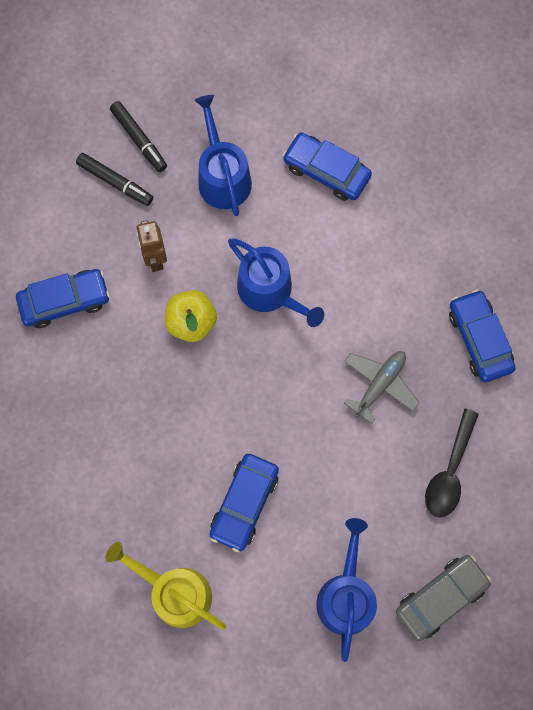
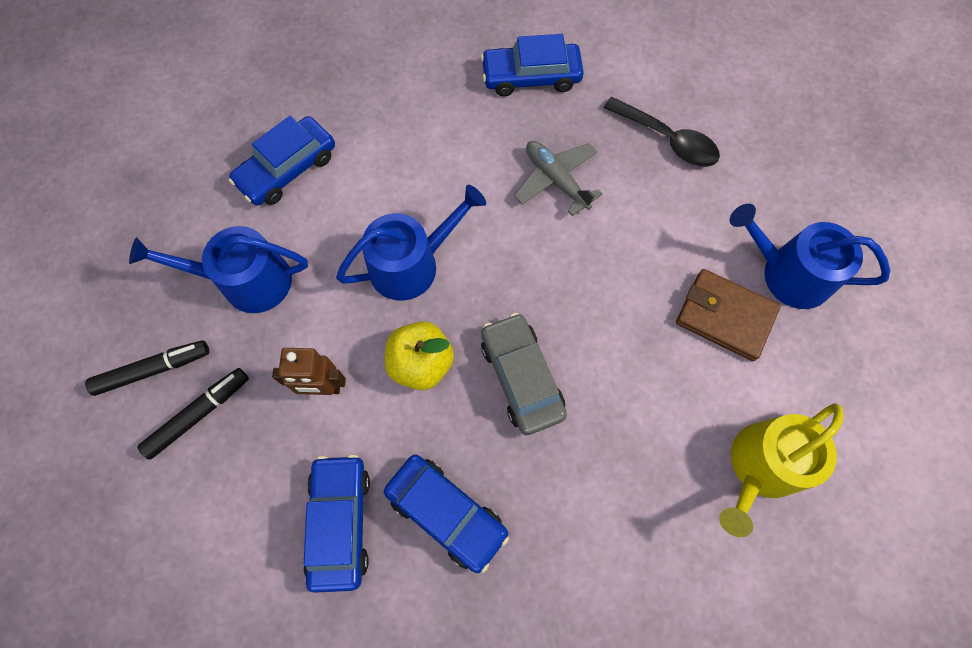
camera: 75 degrees left, 5 degrees down
blue car [210,454,279,552] -> blue car moved to [384,455,509,573]
grey car [396,555,491,641] -> grey car moved to [481,313,567,435]
none -> brown wallet [676,269,781,361]

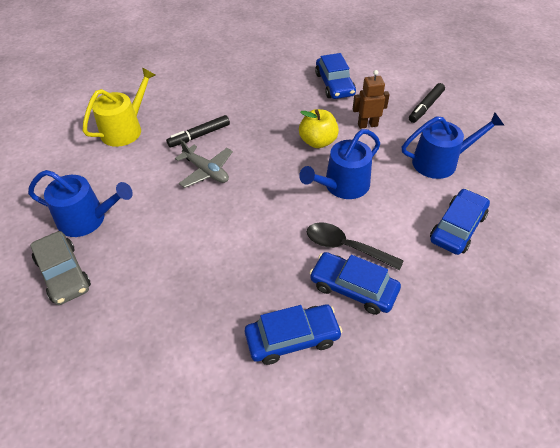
camera: 170 degrees right, 20 degrees down
black marker [85,340,209,396] -> black marker moved to [166,115,230,147]
blue car [384,455,509,573] -> blue car moved to [310,252,401,315]
grey car [481,313,567,435] -> grey car moved to [30,231,91,305]
grey plane [514,141,603,216] -> grey plane moved to [175,140,233,188]
black spoon [603,97,720,167] -> black spoon moved to [307,222,404,271]
brown wallet [676,269,781,361] -> none

